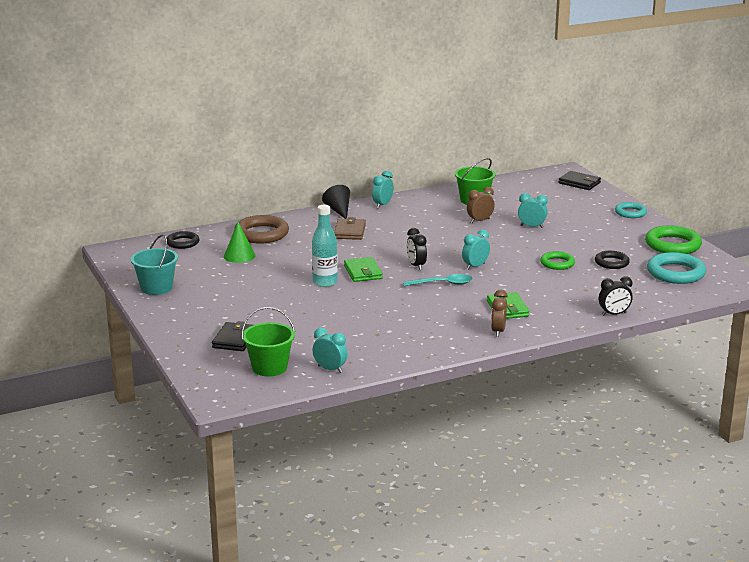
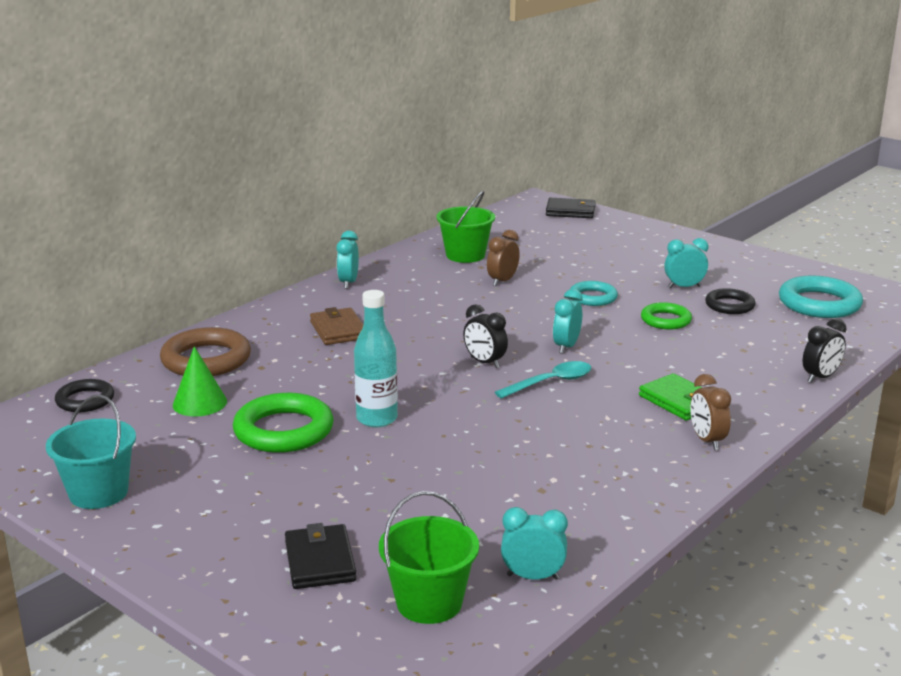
camera: 25 degrees left, 0 degrees up
black cone [322,185,350,219] -> none
green wallet [344,257,383,282] -> none
turquoise clock [518,193,548,228] -> turquoise clock moved to [664,238,708,288]
turquoise ring [615,202,647,218] -> turquoise ring moved to [570,281,618,306]
green ring [645,225,702,254] -> green ring moved to [233,393,334,453]

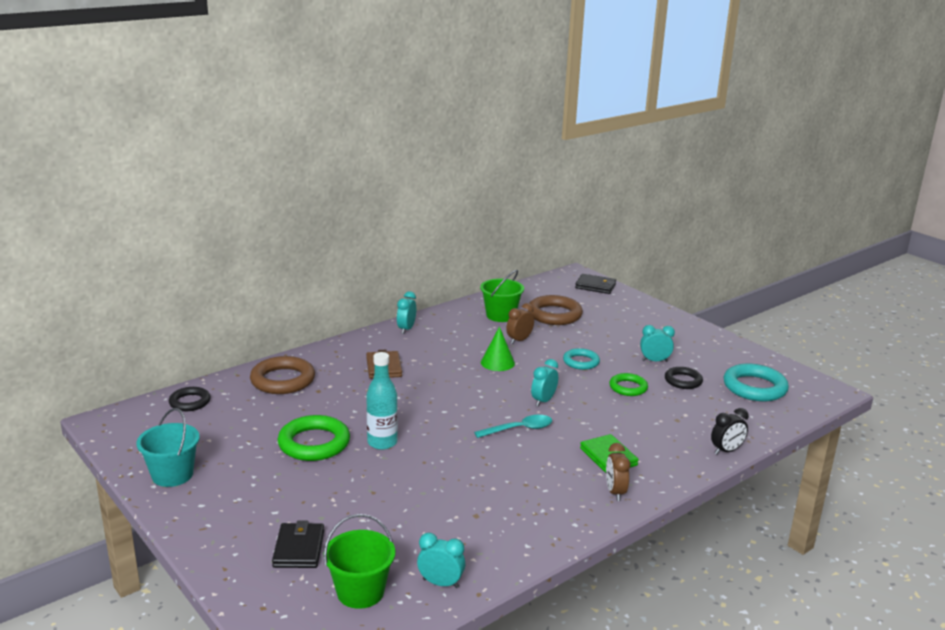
camera: 10 degrees right, 0 degrees up
green cone [173,346,227,417] -> green cone moved to [481,327,515,371]
black clock [463,304,508,368] -> none
none -> brown ring [528,295,583,325]

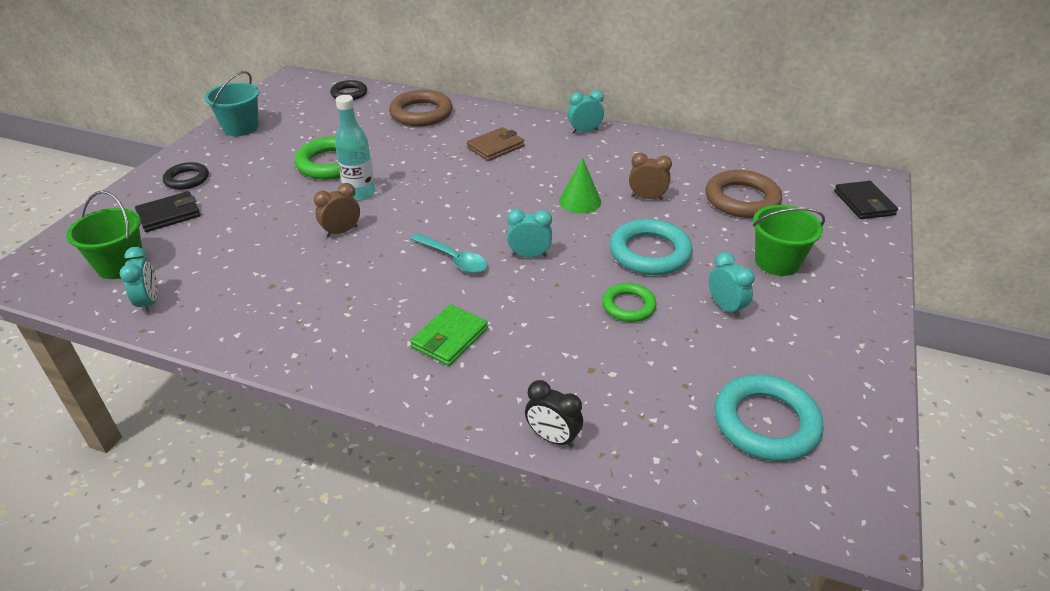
camera: 60 degrees right, 15 degrees up
green bucket [480,270,524,322] -> green bucket moved to [752,205,825,276]
turquoise ring [563,348,600,370] -> turquoise ring [610,219,693,275], size x1.66
brown clock [606,443,630,501] -> brown clock moved to [314,183,360,237]
black ring [665,367,703,389] -> black ring moved to [163,162,209,190]

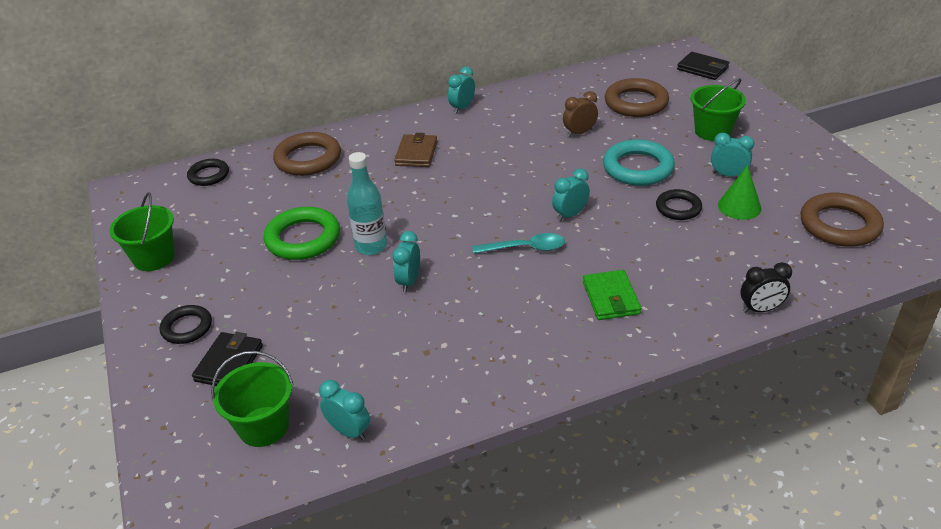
camera: 40 degrees left, 0 degrees up
turquoise bucket [204,71,259,136] -> green bucket [109,192,175,271]
brown clock [314,183,360,237] -> turquoise clock [392,231,420,292]
green cone [559,158,601,213] -> green cone moved to [718,165,761,220]
green ring [602,283,657,322] -> black ring [656,189,702,220]
turquoise ring [714,375,824,461] -> brown ring [801,193,884,247]

